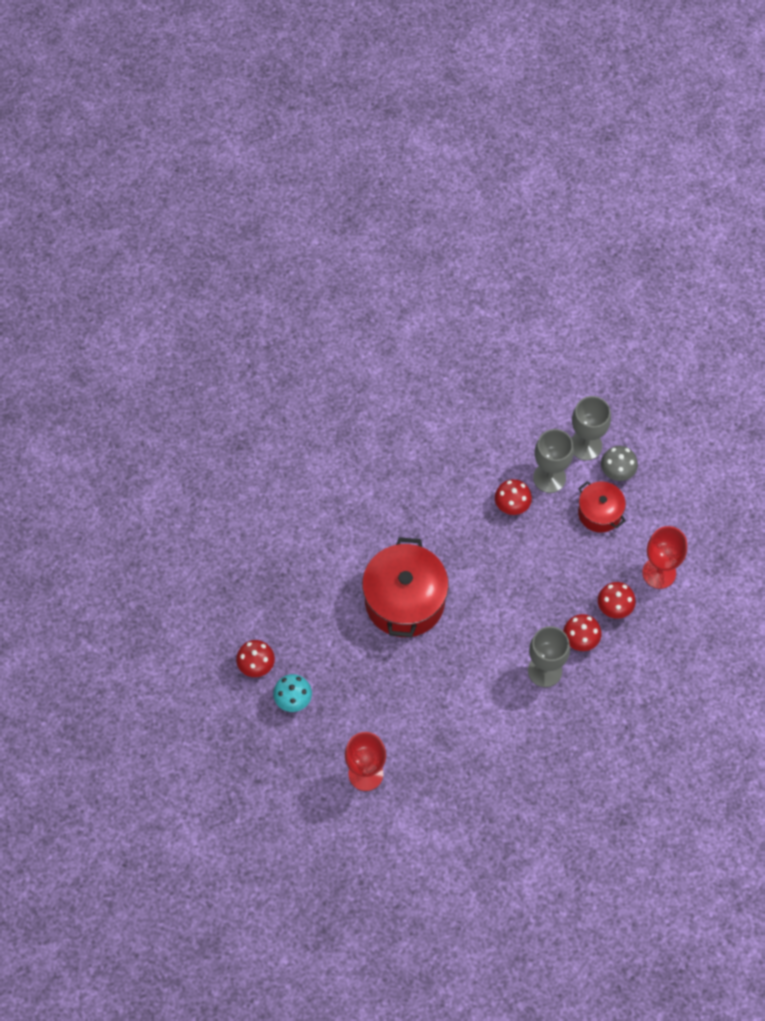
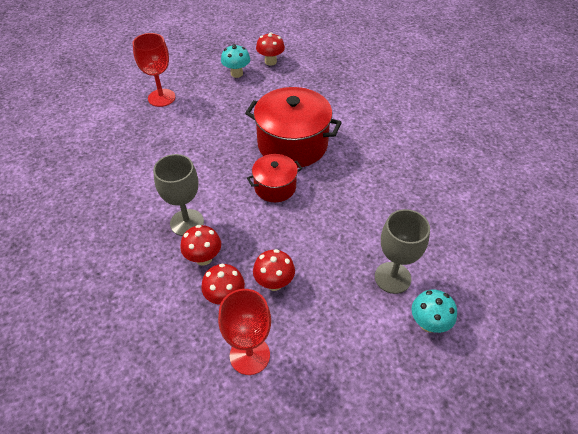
camera: 105 degrees right, 15 degrees down
red mushroom [495,479,532,515] -> red mushroom moved to [253,249,295,291]
grey goblet [571,396,611,461] -> turquoise mushroom [412,290,457,333]
red pot [578,481,626,532] -> red pot moved to [247,154,303,202]
grey mushroom [601,446,638,481] -> none

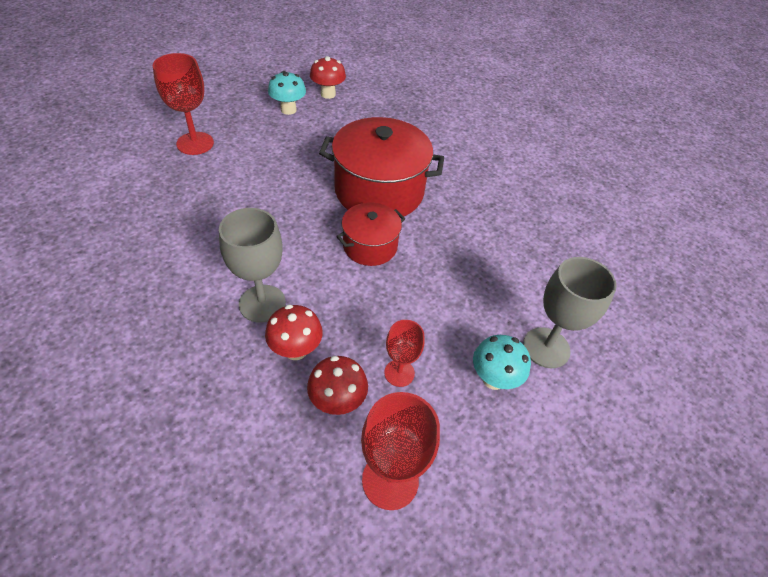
camera: 15 degrees left, 0 degrees up
red mushroom [253,249,295,291] -> red goblet [384,320,425,387]
turquoise mushroom [412,290,457,333] -> turquoise mushroom moved to [473,335,531,390]

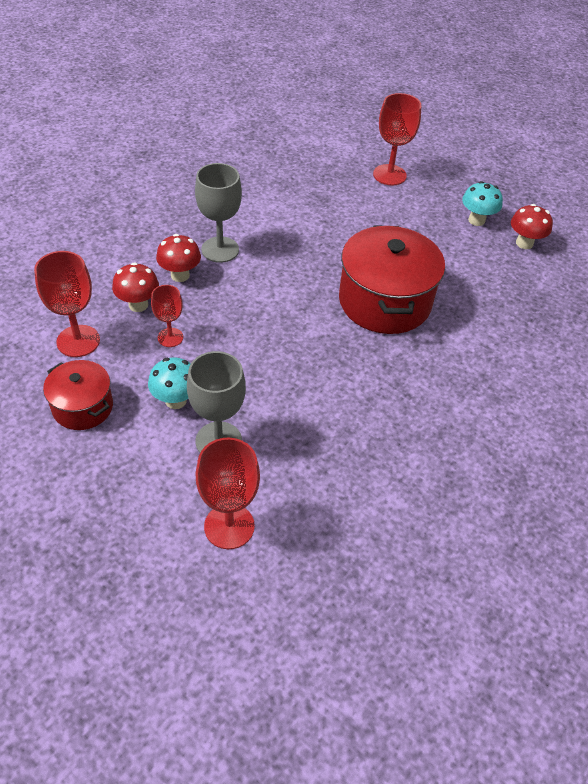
camera: 80 degrees right, 0 degrees up
red pot [336,202,405,266] -> red pot moved to [43,360,113,430]
none -> red goblet [196,438,260,549]

